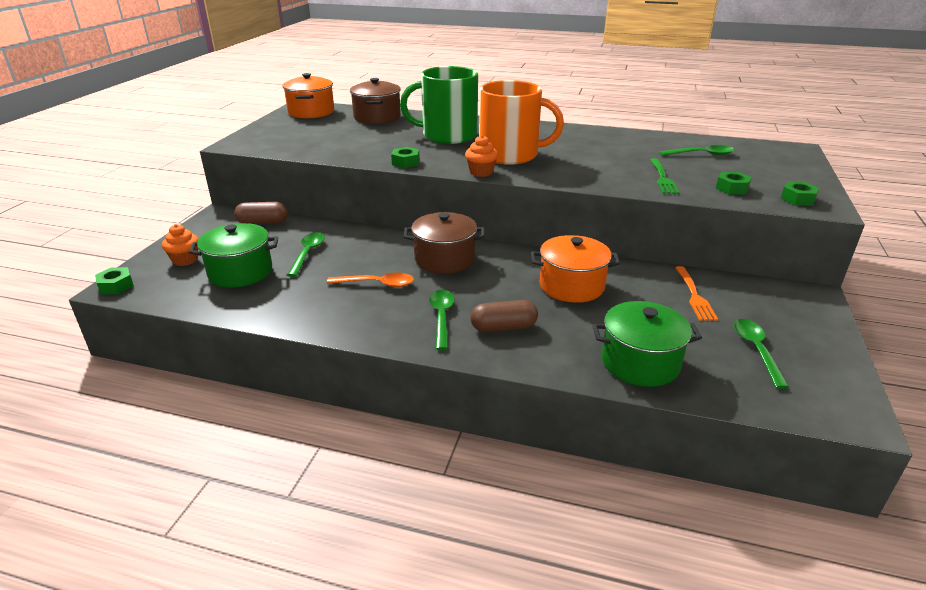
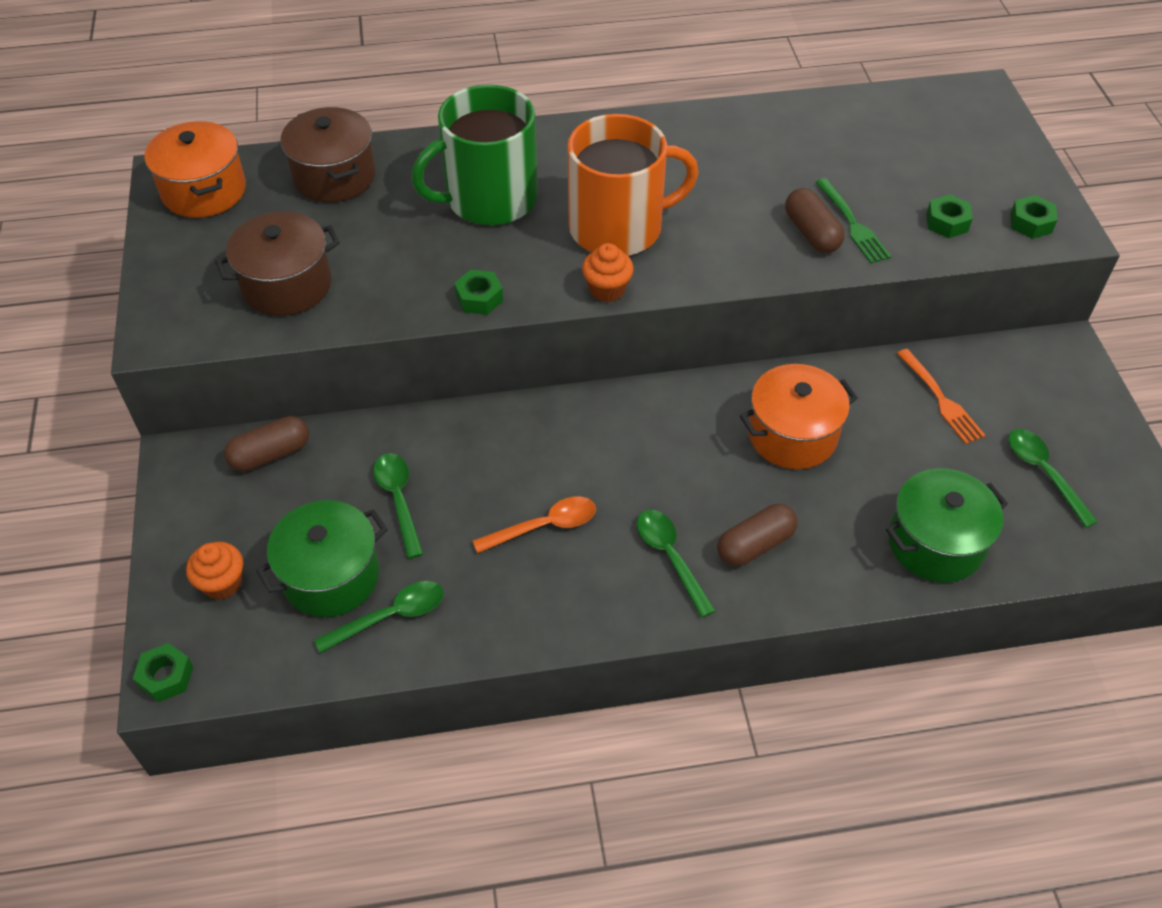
camera: 25 degrees left, 20 degrees up
brown pot [403,212,485,274] -> brown pot moved to [215,211,340,316]
green spoon [659,145,734,156] -> green spoon moved to [314,581,444,653]
none -> brown capsule [785,188,845,253]

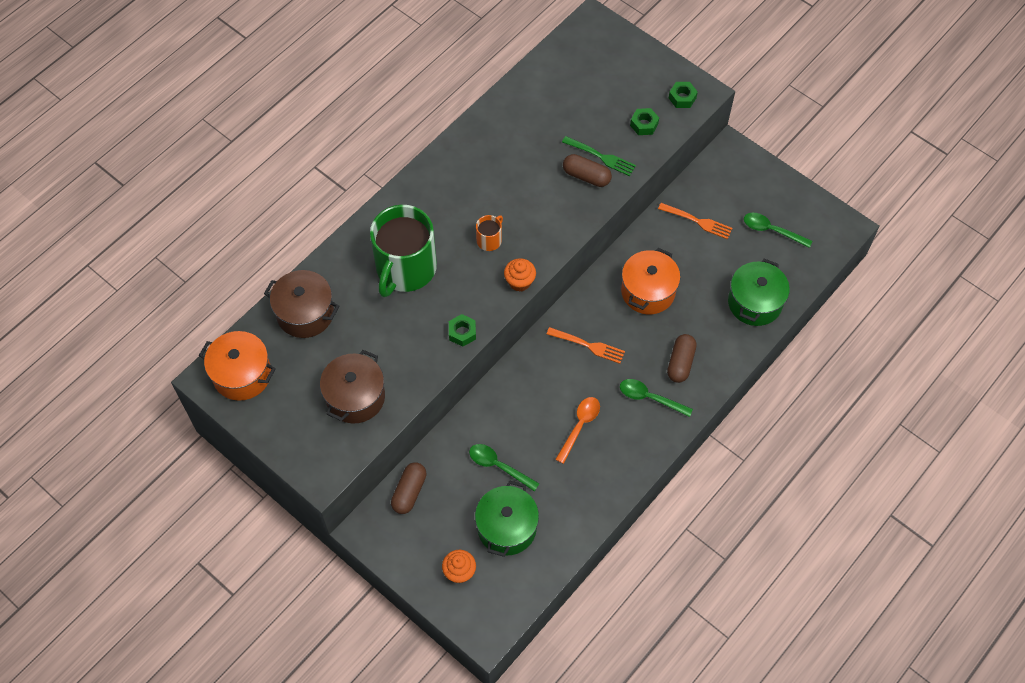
camera: 40 degrees left, 10 degrees up
green nut [133,643,193,702] -> none
green spoon [314,581,444,653] -> none
orange mug [568,114,699,256] -> orange mug [476,215,503,251], size x0.42
none -> orange fork [547,327,625,364]

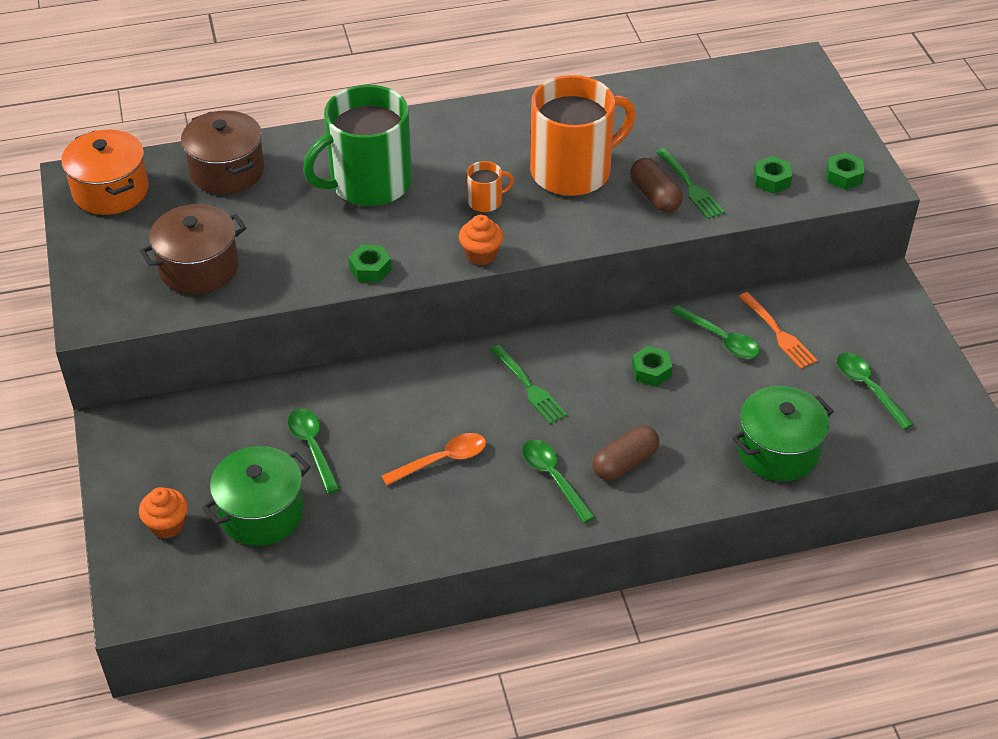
camera: 35 degrees right, 15 degrees down
brown capsule [391,462,427,514] -> none
orange fork [547,327,625,364] -> green fork [490,345,567,424]
orange pot [621,248,680,315] -> green nut [632,346,673,387]
none -> orange mug [530,75,636,196]
none -> green spoon [671,305,760,359]

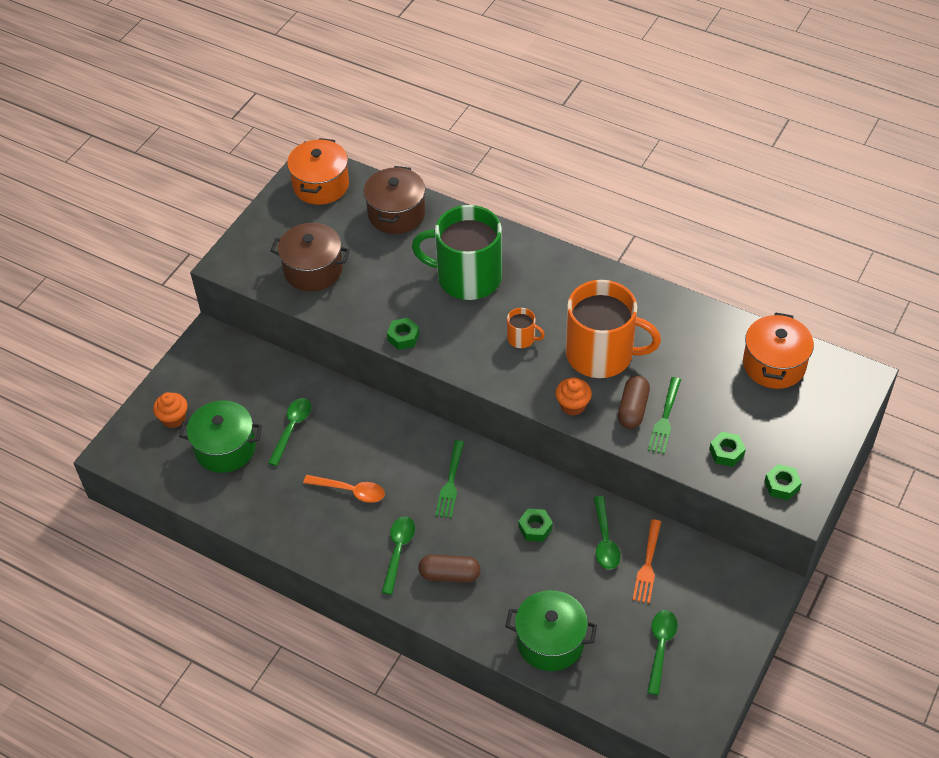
camera: 45 degrees right, 5 degrees up
orange cupcake [459,215,503,265] -> orange cupcake moved to [555,377,592,416]
none -> orange pot [743,312,814,389]

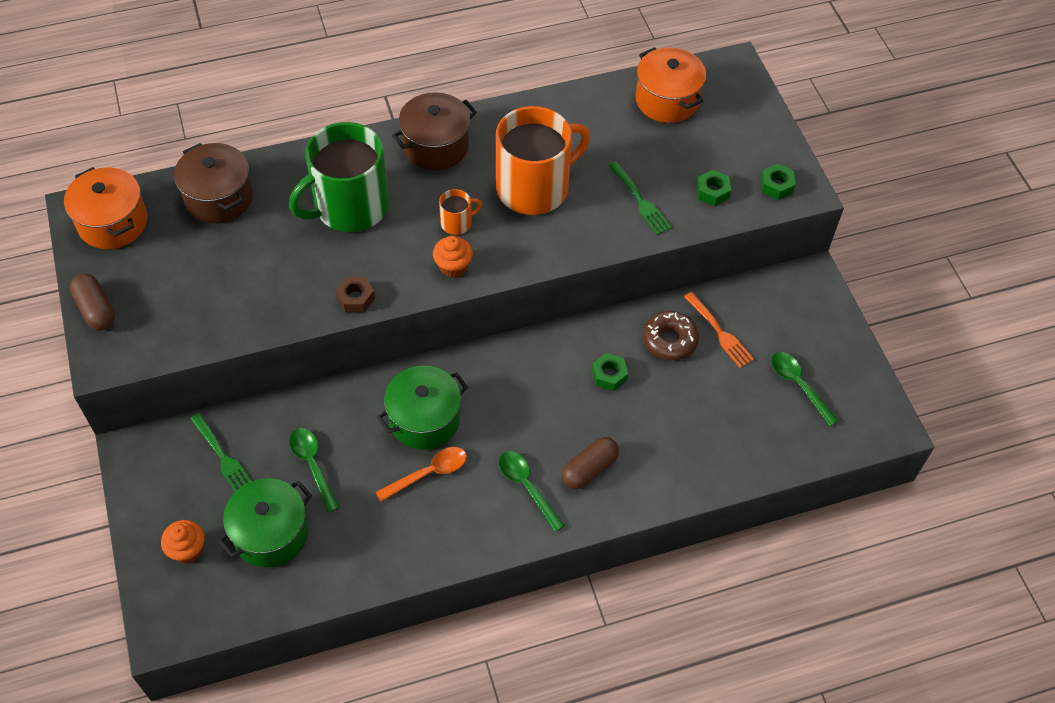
camera: 50 degrees left, 5 degrees up
brown pot [270,223,350,291] -> brown pot moved to [392,92,477,170]
green nut [387,318,420,350] -> brown nut [335,277,375,312]
green fork [435,440,464,518] -> green fork moved to [191,413,251,492]
green pot [505,590,597,671] -> green pot moved to [377,366,468,450]
orange cupcake [555,377,592,416] -> orange cupcake moved to [433,236,473,278]
green spoon [594,496,621,570] -> brown donut [643,311,699,361]
brown capsule [618,375,650,429] -> brown capsule moved to [70,273,115,330]

